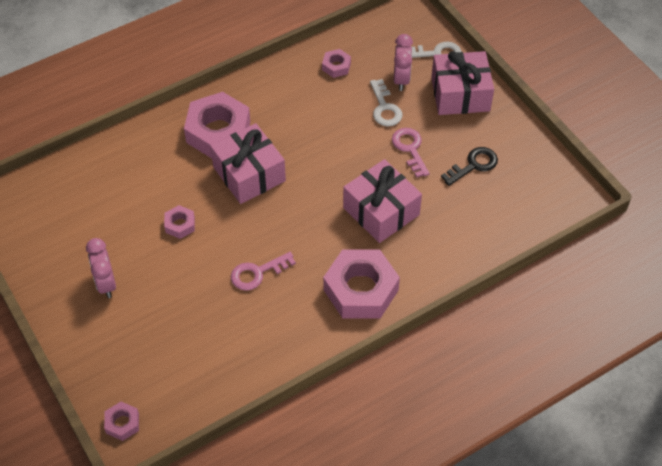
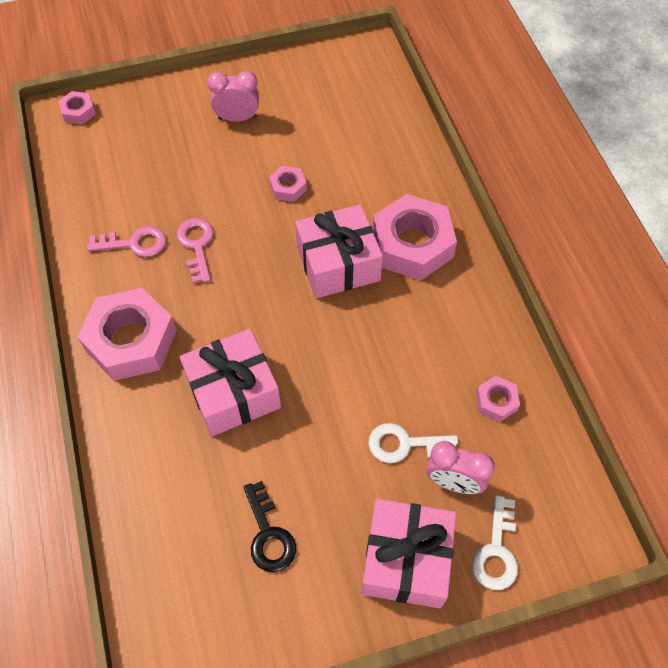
camera: 105 degrees right, 5 degrees up
pink key [392,128,430,178] -> pink key moved to [87,226,166,257]

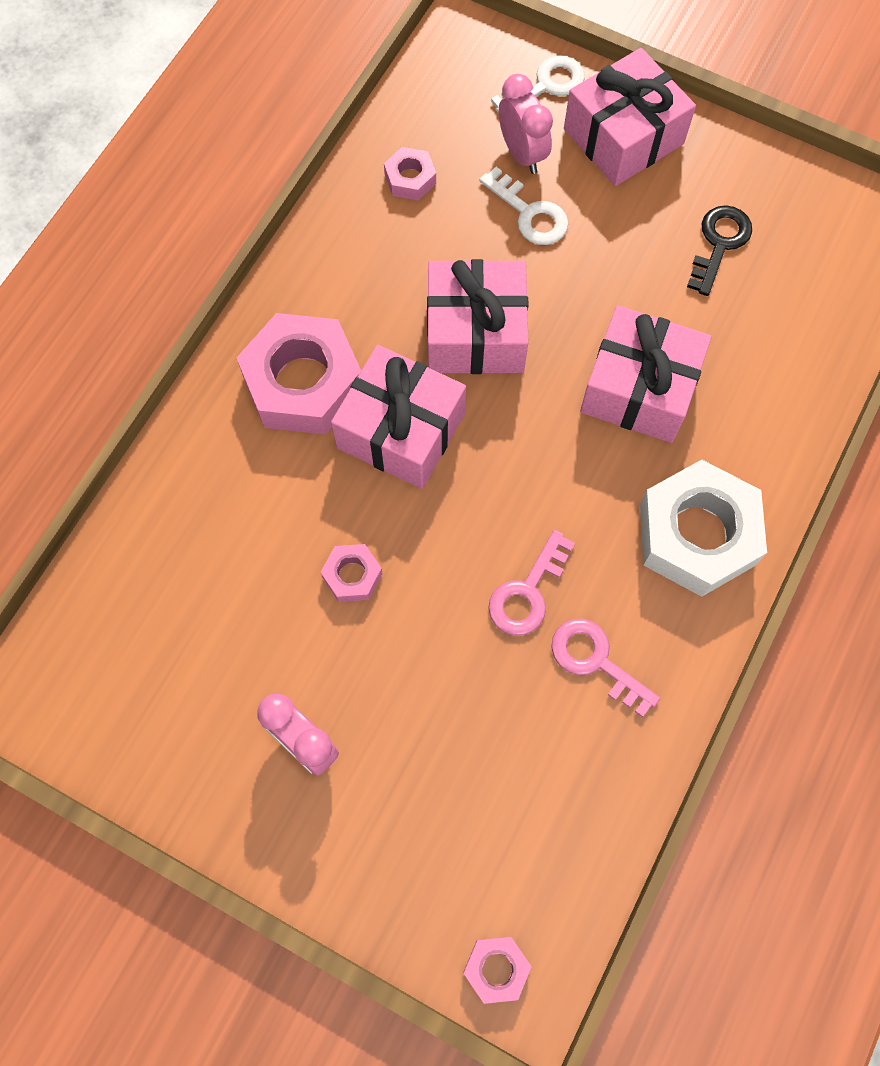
camera: 135 degrees left, 10 degrees up
pink nut [77,288,177,381] -> white nut [640,460,767,597]
none -> pink gift [427,259,529,374]

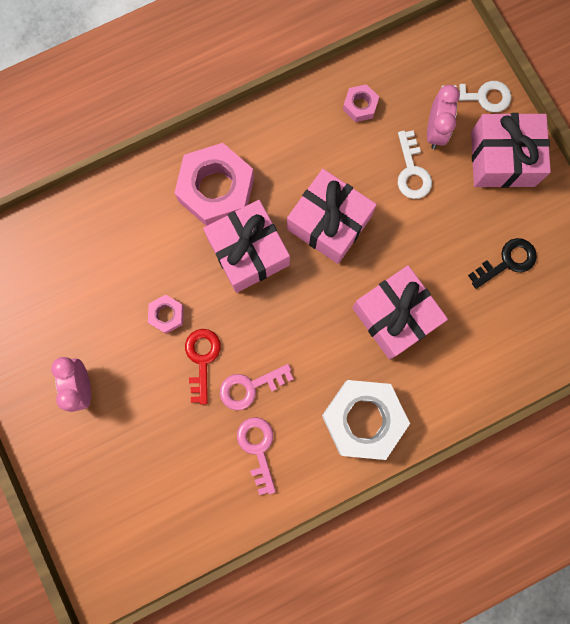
camera: 35 degrees right, 10 degrees up
pink nut [463,937,532,1004] -> none
none -> red key [185,329,221,405]

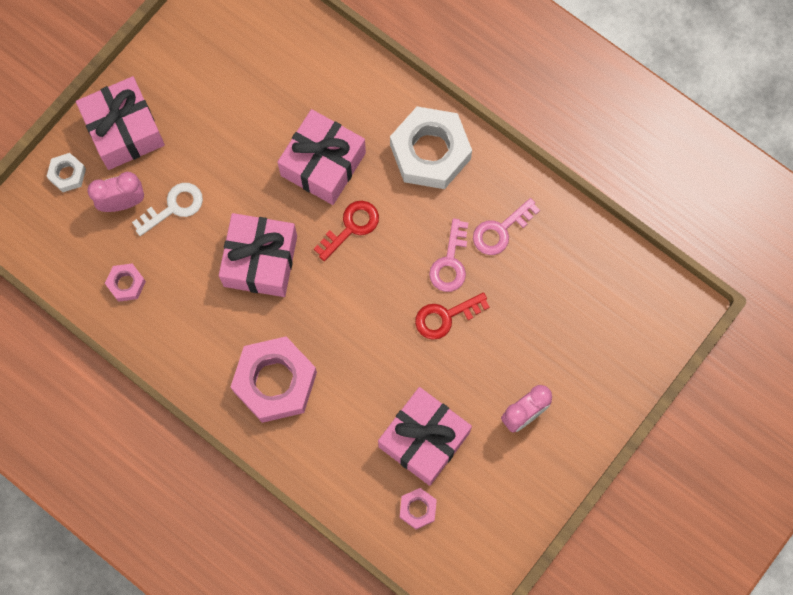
camera: 115 degrees left, 5 degrees down
pink nut [148,295,184,334] -> pink nut moved to [400,488,437,529]
pink gift [203,200,290,293] -> pink gift moved to [378,387,472,486]
pink key [220,364,293,410] -> pink key turned 60 degrees clockwise [429,218,468,292]
white key [442,81,511,112] -> white nut [46,153,86,192]
black key [468,238,537,289] -> none
none -> red key [314,201,379,261]

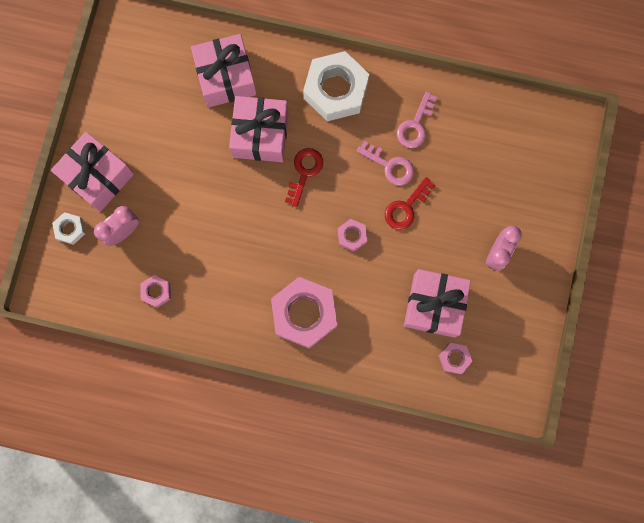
camera: 25 degrees left, 5 degrees up
white key [132,183,203,236] -> none
pink gift [219,213,297,297] -> pink gift moved to [191,34,257,107]
pink key [429,218,468,292] -> pink key turned 45 degrees counterclockwise [357,141,414,186]
none -> pink nut [338,219,367,252]

